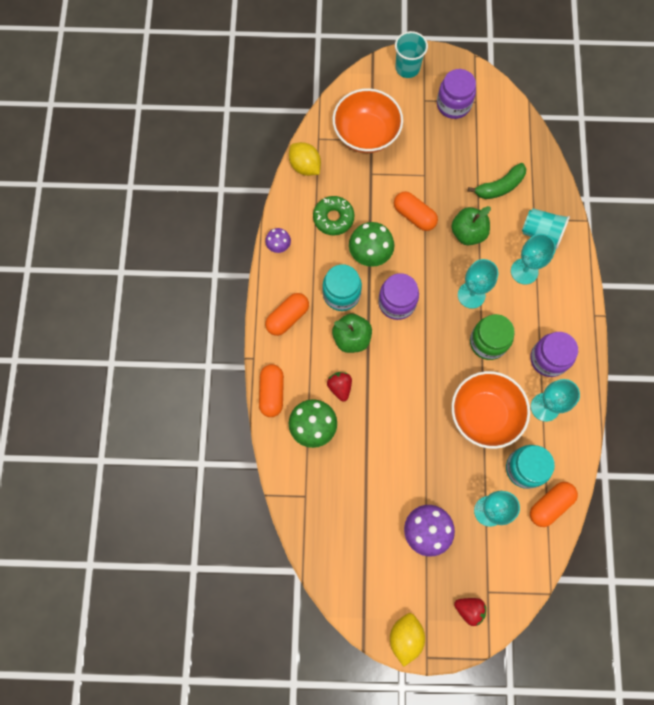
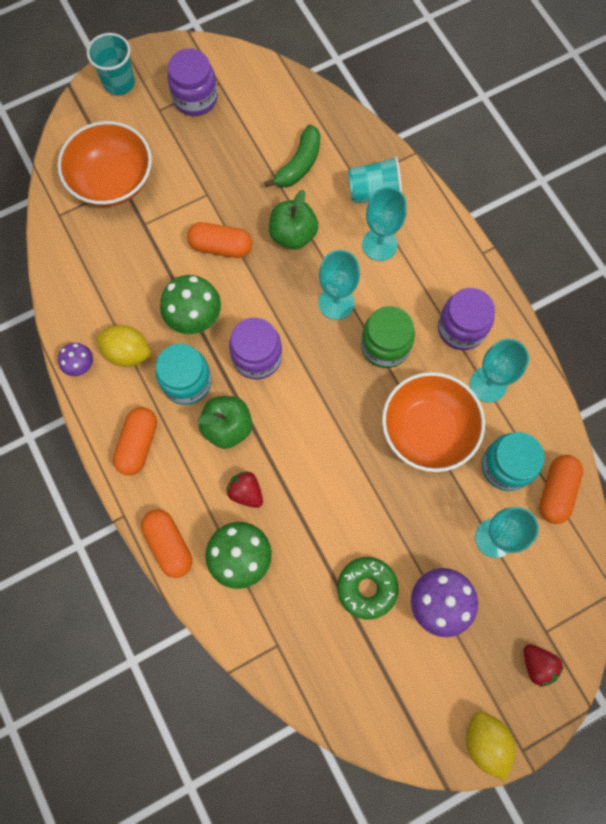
camera: 30 degrees left, 0 degrees up
yellow lemon [289,142,321,176] -> yellow lemon moved to [96,325,152,367]
green donut [313,196,355,235] -> green donut moved to [337,557,398,619]
red strawberry [454,598,486,626] -> red strawberry turned 60 degrees clockwise [524,644,564,687]

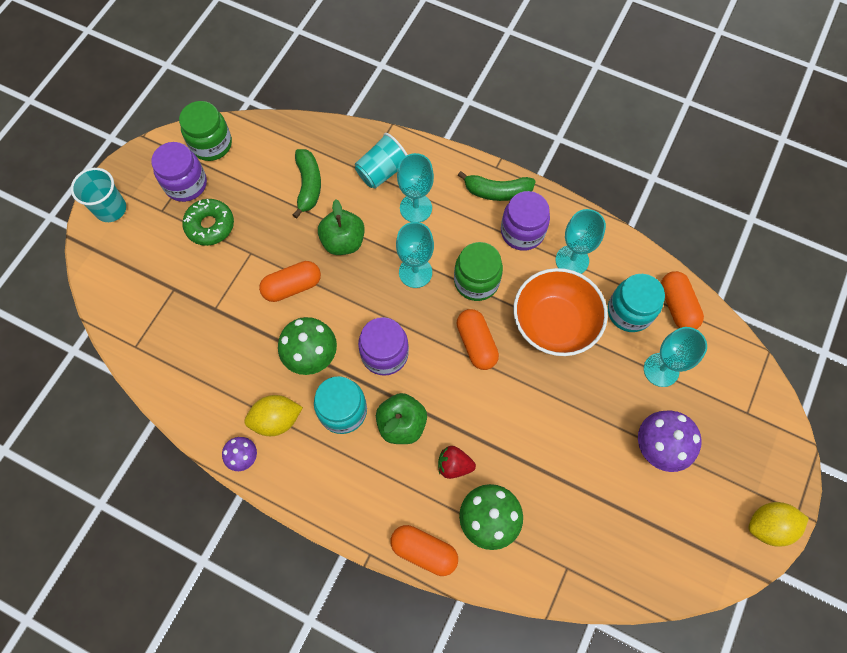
camera: 35 degrees left, 5 degrees down
orange bowl [57,121,152,207] -> none
orange capsule [113,407,157,476] -> orange capsule moved to [457,309,499,370]
green donut [337,557,398,619] -> green donut moved to [182,199,234,246]
yellow lemon [466,712,516,781] -> yellow lemon turned 45 degrees counterclockwise [748,502,809,547]
red strawberry [524,644,564,687] -> none
none -> green jar [179,101,232,161]
none -> green banana [458,171,536,201]

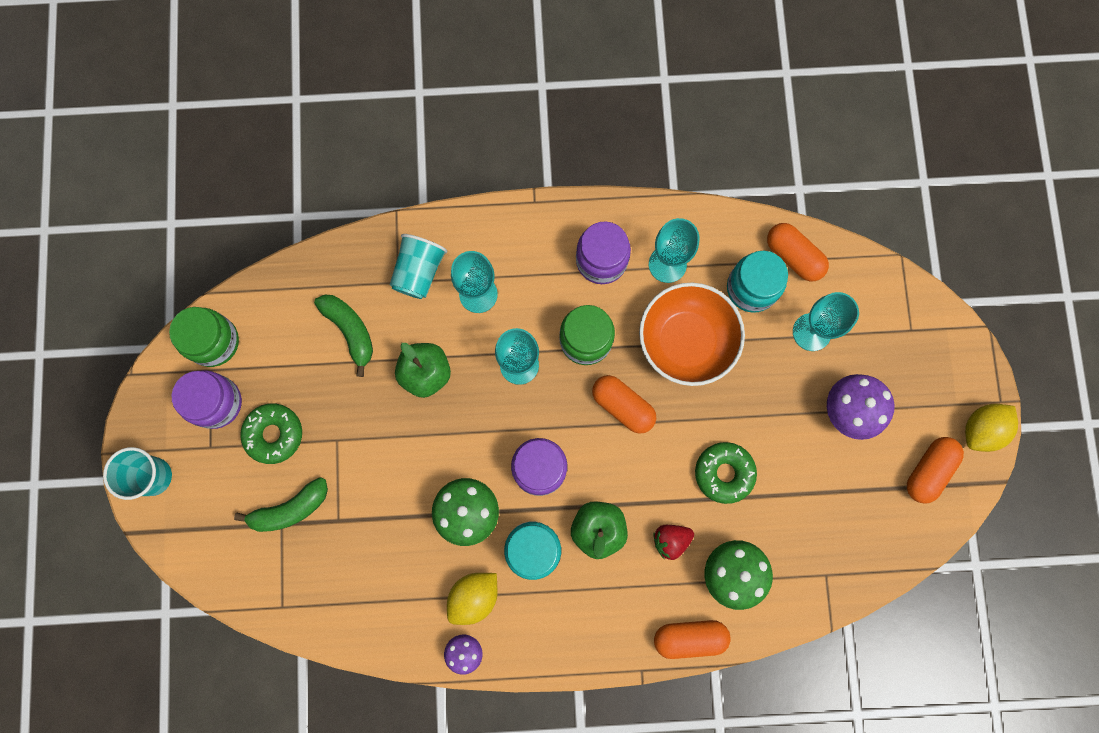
camera: 30 degrees left, 10 degrees up
orange capsule [259,261,321,302] -> orange capsule moved to [907,437,964,504]
green banana [458,171,536,201] -> green banana moved to [234,477,328,532]
none -> green donut [695,442,757,504]

